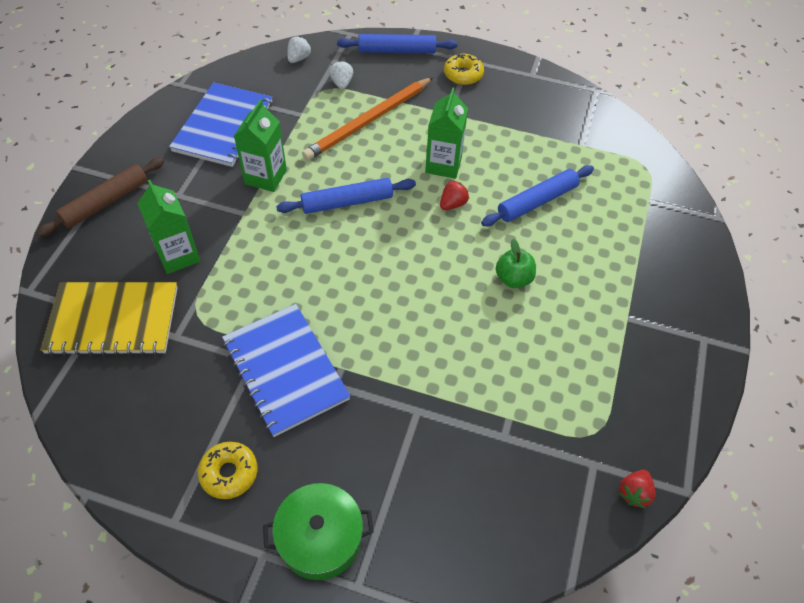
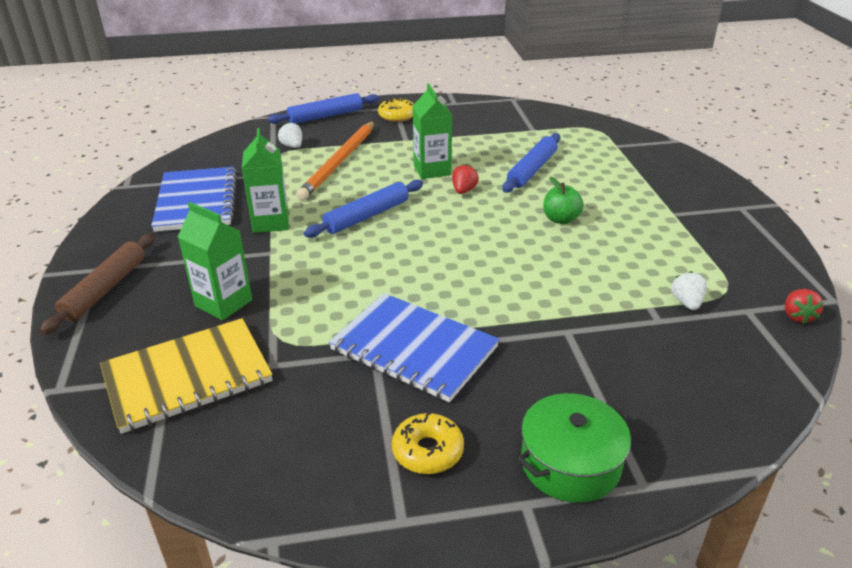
camera: 25 degrees left, 20 degrees down
white strawberry [287,36,311,63] -> white strawberry moved to [671,271,707,310]

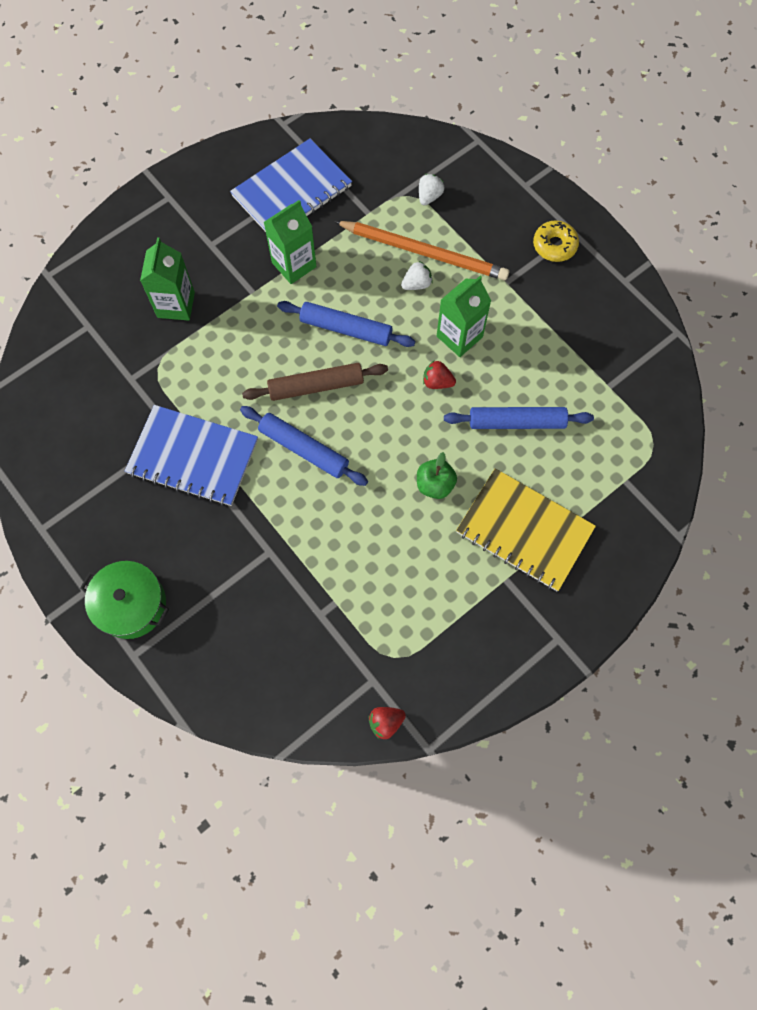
camera: 60 degrees right, 35 degrees up
brown rolling pin [40,233,155,335] -> brown rolling pin moved to [242,363,388,401]
yellow notebook [100,318,273,434] -> yellow notebook moved to [456,468,596,591]
blue rolling pin [268,93,379,124] -> blue rolling pin moved to [240,406,368,486]
orange pencil [296,121,375,200] -> orange pencil turned 150 degrees counterclockwise [334,221,509,280]
blue notebook [329,293,499,402] -> blue notebook turned 75 degrees counterclockwise [125,405,258,506]
yellow donut [392,412,464,474] -> none
red strawberry [452,164,479,194] -> red strawberry turned 150 degrees counterclockwise [423,361,456,389]
white strawberry [671,271,707,310] -> white strawberry moved to [401,261,433,290]

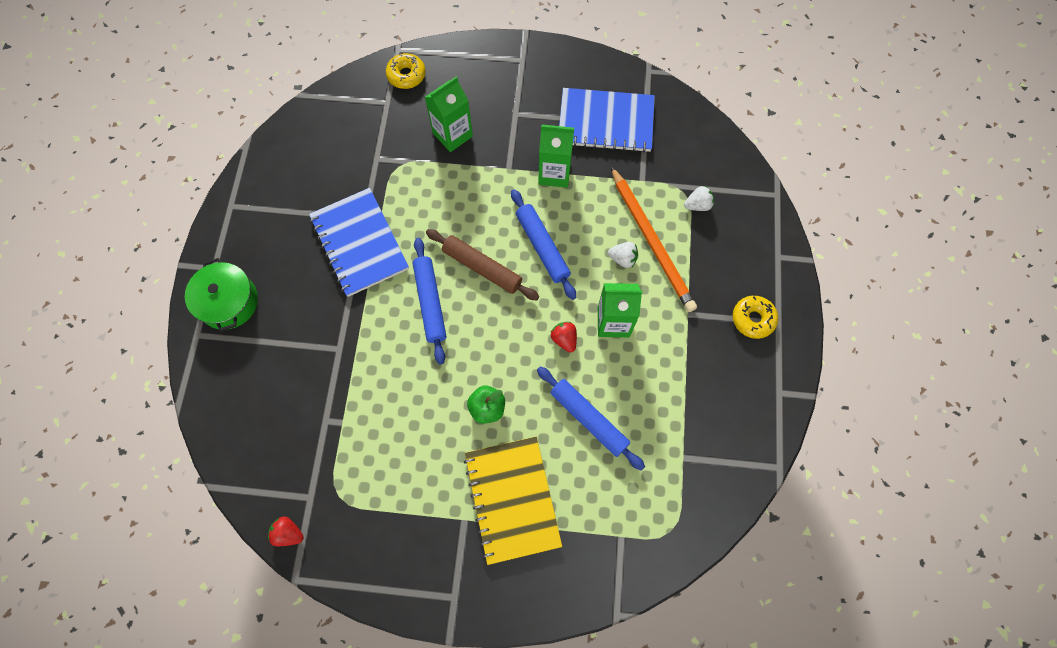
camera: 45 degrees right, 0 degrees up
none -> yellow donut [386,53,426,89]

